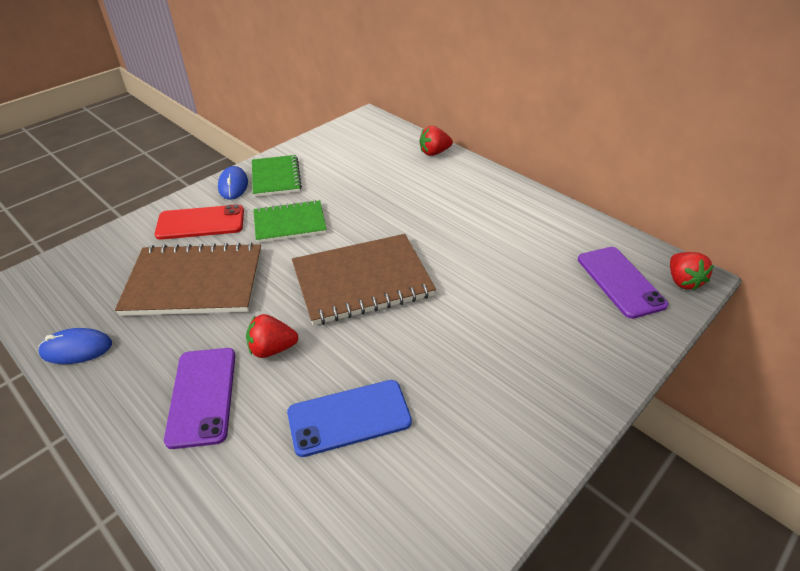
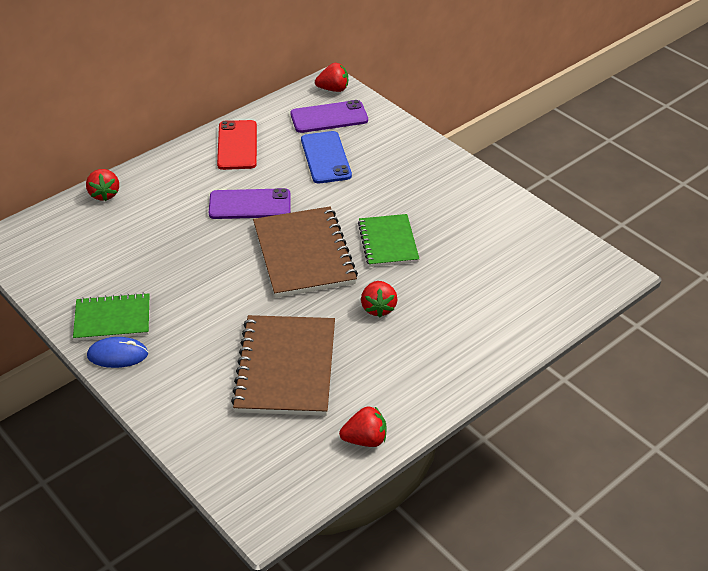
camera: 85 degrees left, 0 degrees up
blue mouse [38,328,112,364] -> red strawberry [339,406,386,447]
red phone [155,204,244,240] -> red phone moved to [217,120,257,170]
purple phone [164,348,235,449] -> purple phone moved to [209,188,291,219]
green notebook [253,200,327,243] -> green notebook moved to [358,214,419,267]
blue phone [287,380,412,457] -> blue phone moved to [301,131,352,183]

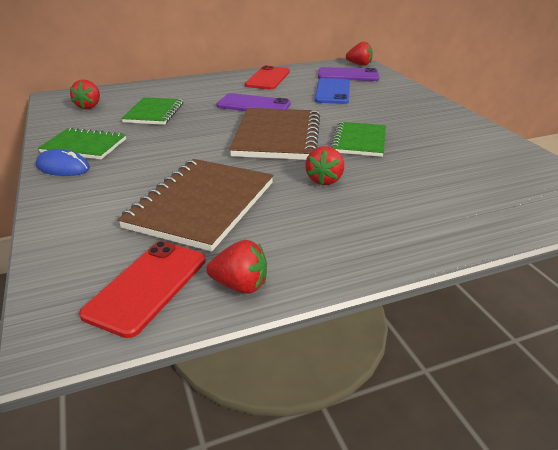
camera: 20 degrees right, 10 degrees down
red strawberry [86,169,119,201] -> red strawberry moved to [70,79,100,109]
none -> red phone [79,241,206,338]
none -> green notebook [121,97,183,125]

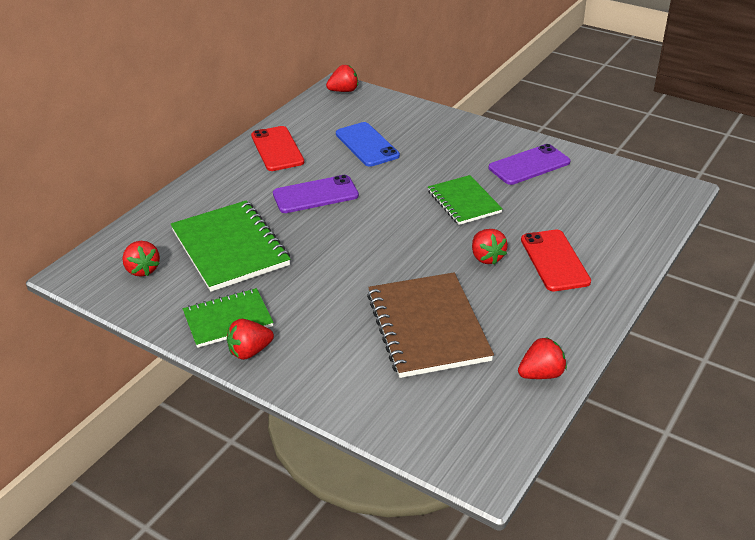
camera: 35 degrees left, 5 degrees up
blue mouse [36,149,90,176] -> red strawberry [227,319,274,360]
red phone [79,241,206,338] -> red phone moved to [521,230,591,291]
green notebook [121,97,183,125] -> green notebook [171,200,290,292], size x1.61
brown notebook [229,108,320,160] -> none
purple phone [318,67,379,81] -> purple phone moved to [489,144,570,185]

